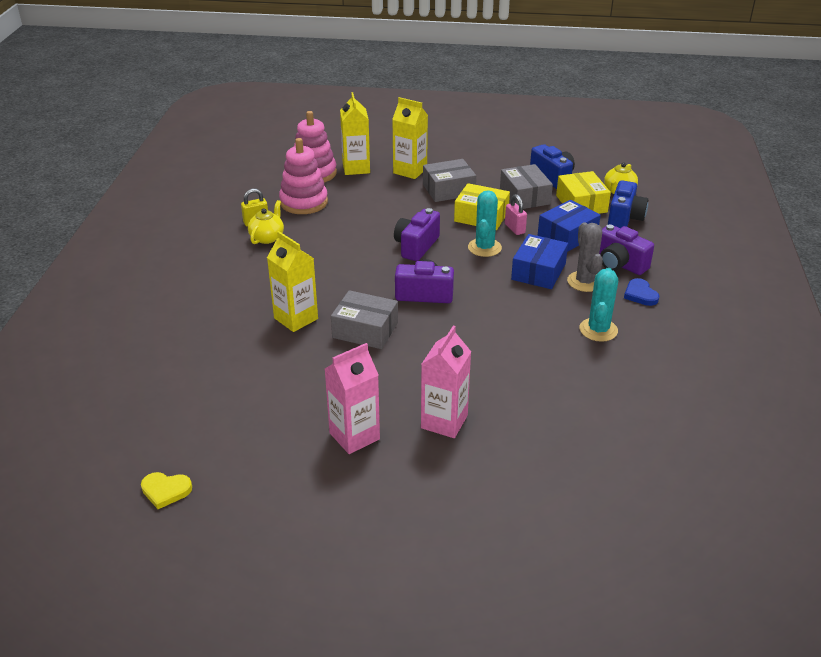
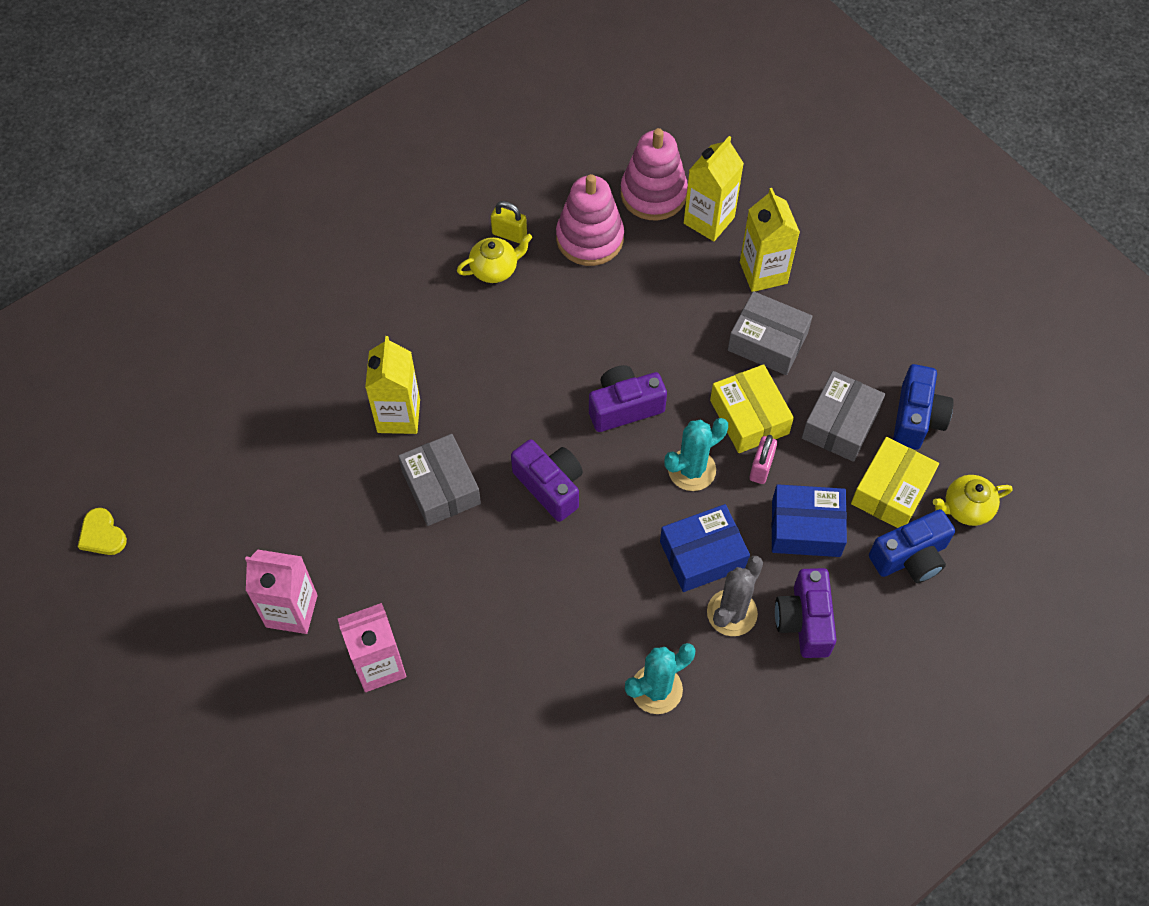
camera: 45 degrees right, 25 degrees up
blue heart [624,278,660,306] -> none

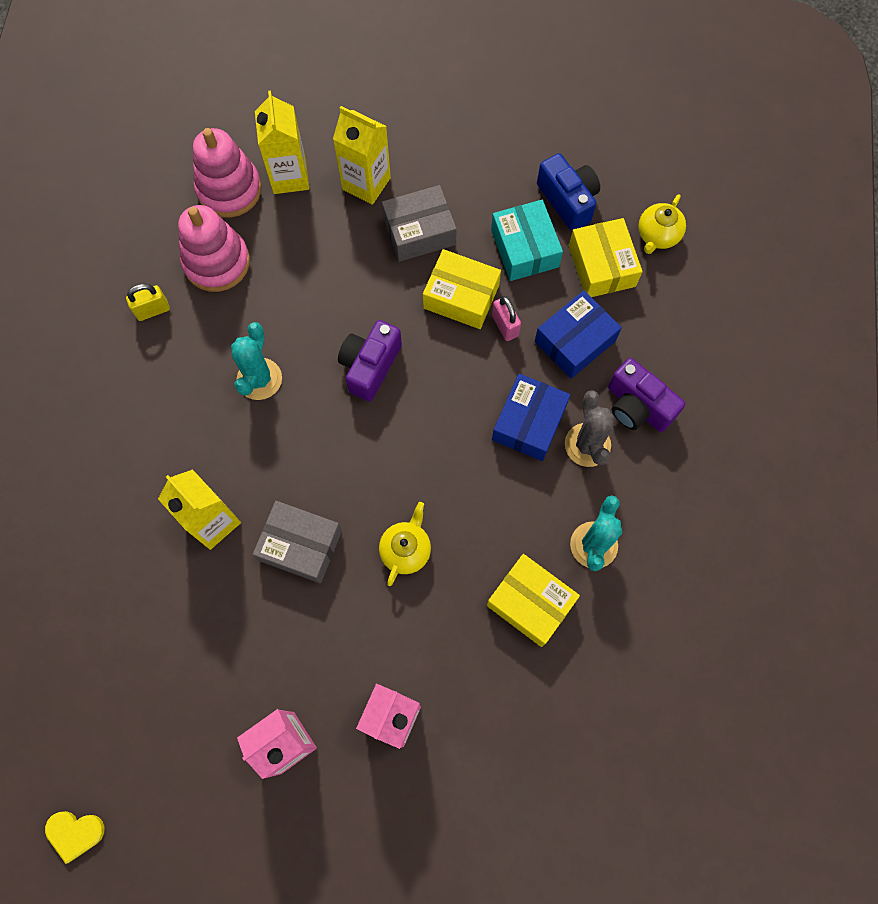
camera: 45 degrees left, 10 degrees up
yellow teapot [457,234,532,283] -> yellow teapot moved to [379,502,431,586]
purple camera [511,439,583,522] -> none
turquoise cactus [664,418,728,491] -> turquoise cactus moved to [231,322,282,400]
grey box [802,371,885,462] -> turquoise box [491,200,563,281]
blue camera [869,509,955,583] -> none
none -> yellow box [487,554,580,647]

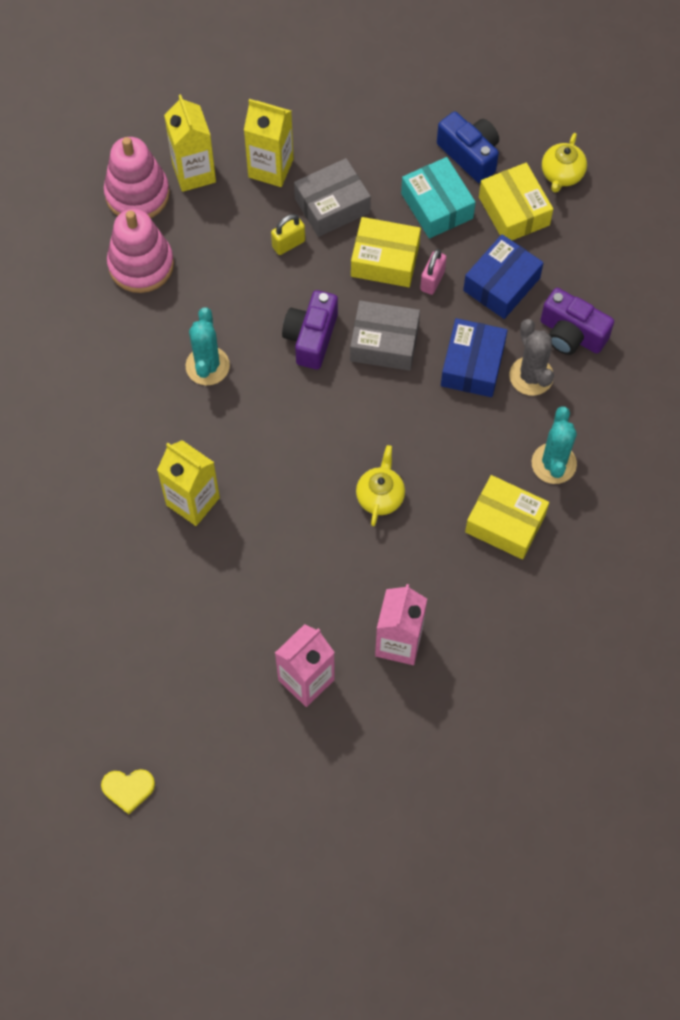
camera: 10 degrees left, 5 degrees down
yellow padlock [126,284,170,321] -> yellow padlock moved to [271,214,305,255]
grey box [253,501,342,583] -> grey box moved to [350,301,420,371]
pink padlock [492,296,521,341] -> pink padlock turned 60 degrees clockwise [420,249,446,295]

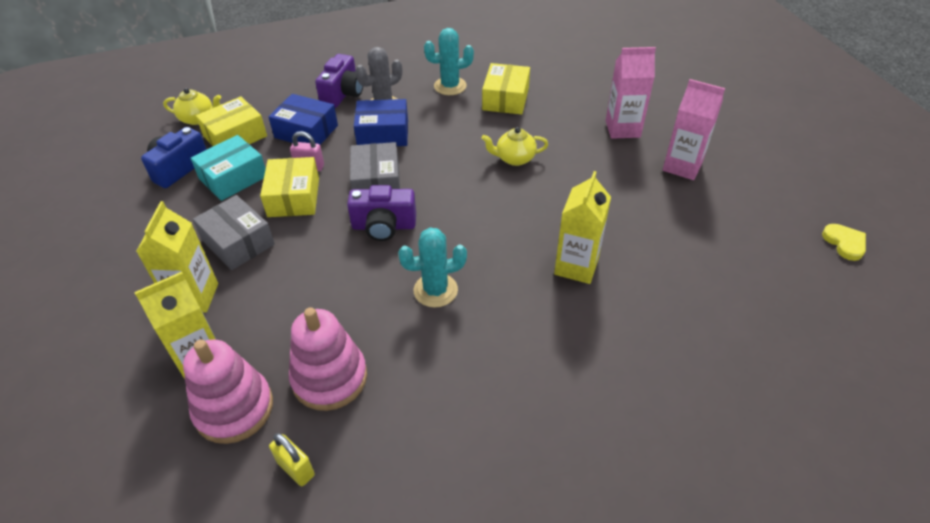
camera: 105 degrees left, 20 degrees down
yellow padlock [271,214,305,255] -> yellow padlock moved to [269,433,315,486]

